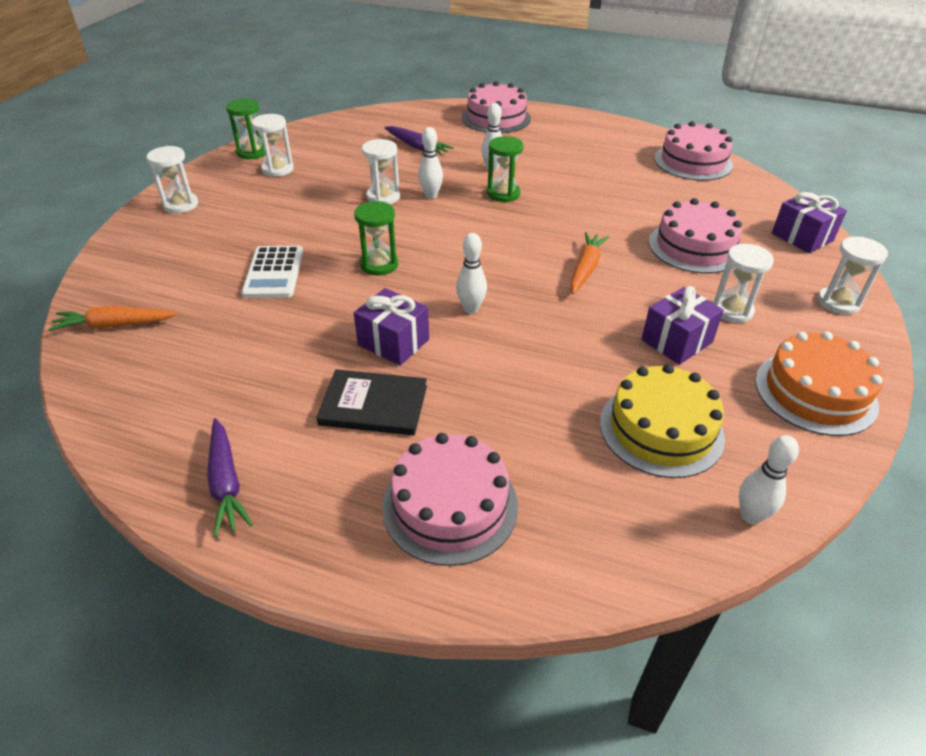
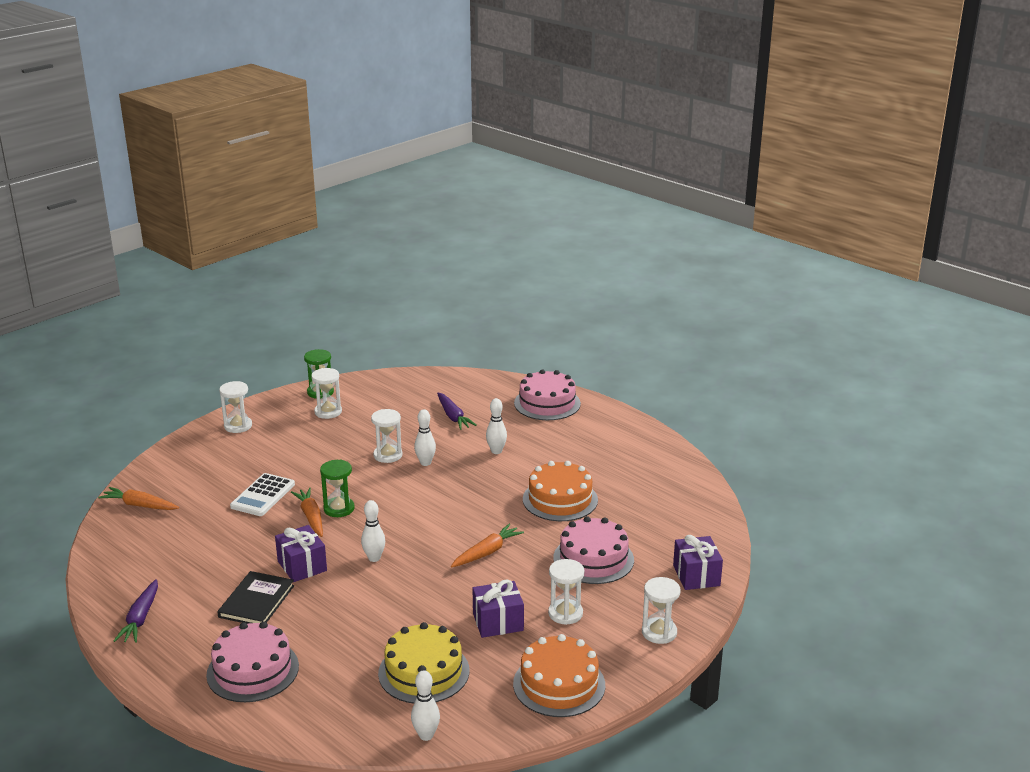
camera: 25 degrees right, 15 degrees down
black book [316,369,427,435] -> black book turned 75 degrees clockwise [217,571,294,624]
green hourglass [487,136,524,202] -> none
pink cake [655,121,733,181] -> none
none -> orange carrot [291,488,323,537]
none -> orange cake [523,461,598,521]

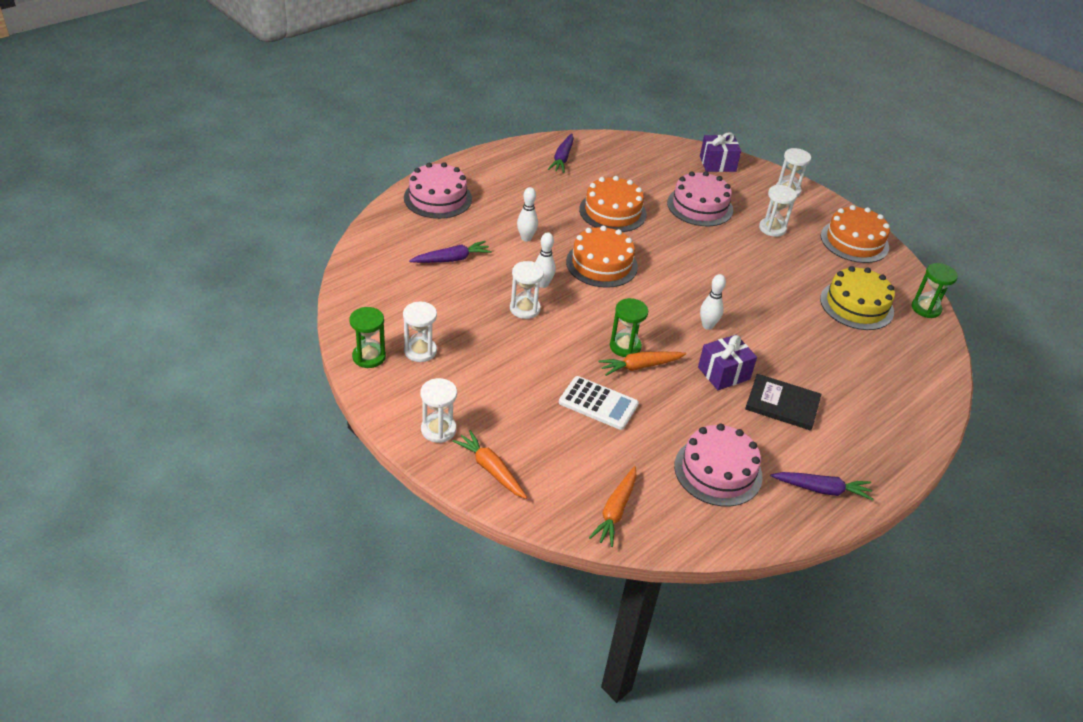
camera: 90 degrees left, 15 degrees up
pink cake [206,622,299,702] -> pink cake moved to [674,424,762,507]
white bowling pin [411,670,440,741] -> green hourglass [912,263,958,318]
orange carrot [451,524,524,567] -> orange carrot moved to [452,430,527,499]
purple gift [472,579,524,638] -> none
none -> purple carrot [548,133,574,173]
none -> orange cake [566,226,638,288]

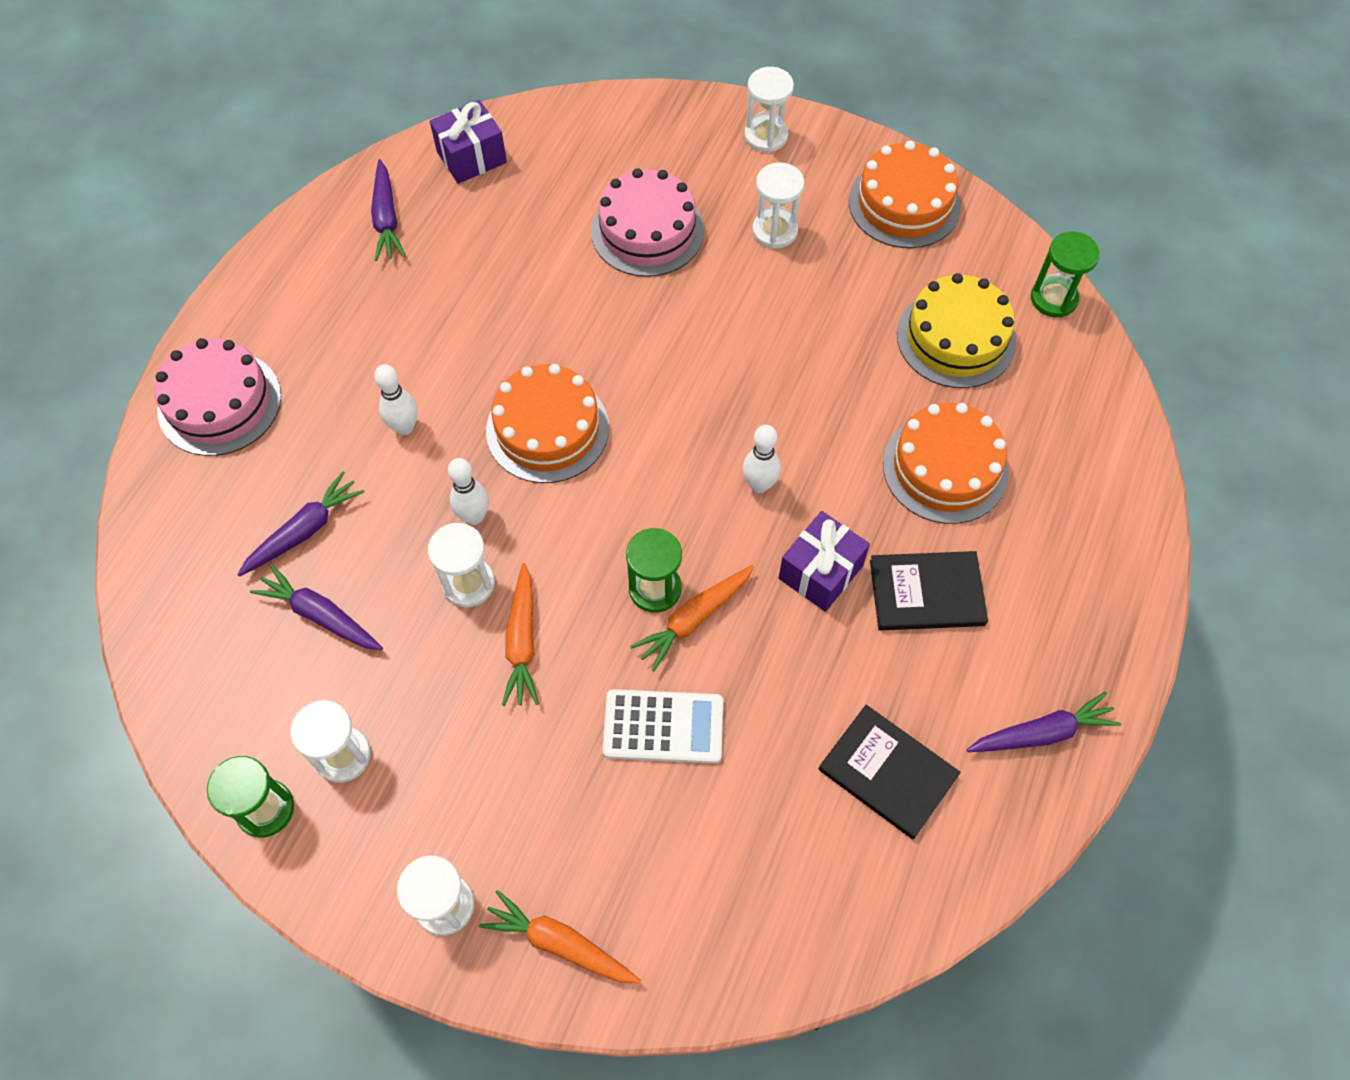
camera: 20 degrees left, 20 degrees up
orange cake [579,176,647,232] -> orange cake moved to [883,403,1009,524]
orange carrot [589,466,637,547] -> orange carrot moved to [502,563,539,706]
pink cake [674,424,762,507] -> black book [819,705,961,839]
purple gift [700,132,741,172] -> purple gift moved to [430,100,507,184]
none -> purple carrot [250,565,383,650]

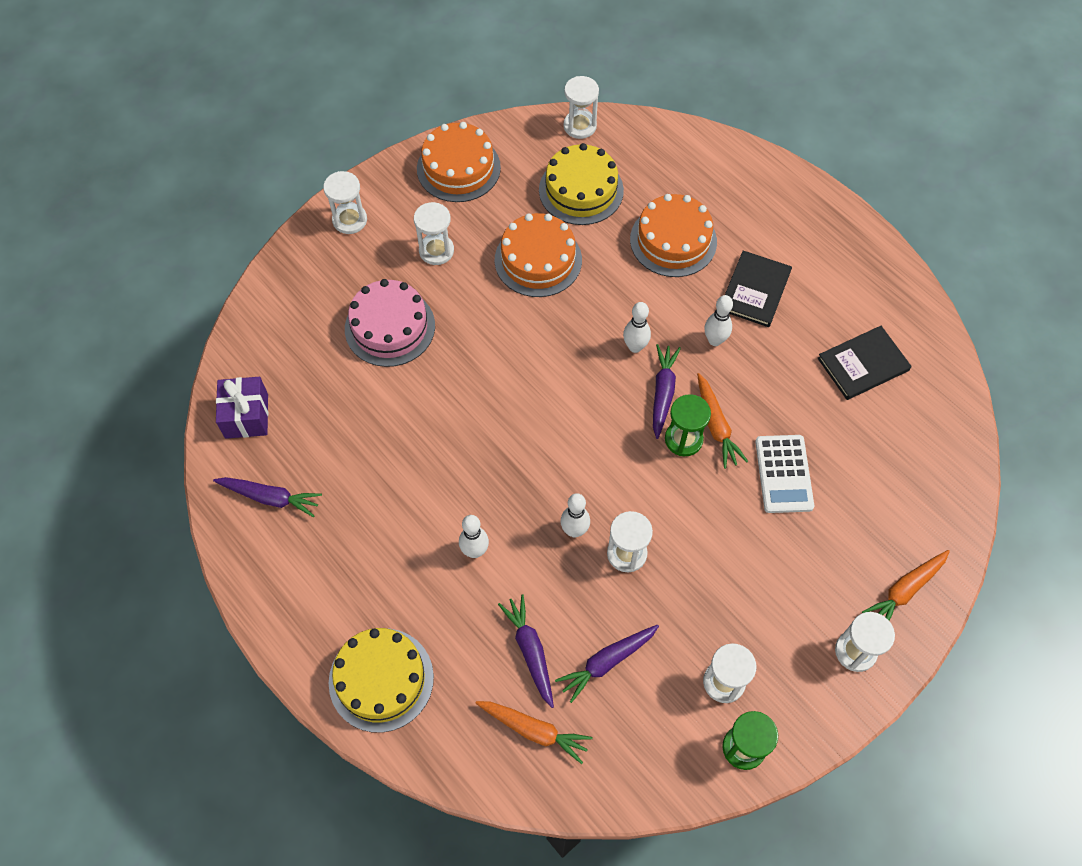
camera: 65 degrees left, 0 degrees up
pink cake [154,338,281,456] -> yellow cake [329,628,434,733]
orange cake [486,364,609,483] -> orange cake moved to [495,213,582,297]
orange carrot [502,563,539,706] -> orange carrot moved to [476,701,593,764]
white calculator [603,689,723,763] -> white calculator turned 150 degrees clockwise [755,435,814,513]
purple gift [779,511,870,612] -> white bowling pin [705,295,733,346]
purple carrot [967,692,1121,752] -> purple carrot moved to [653,344,681,439]
green hourglass [1031,231,1100,318] -> white hourglass [564,76,599,139]

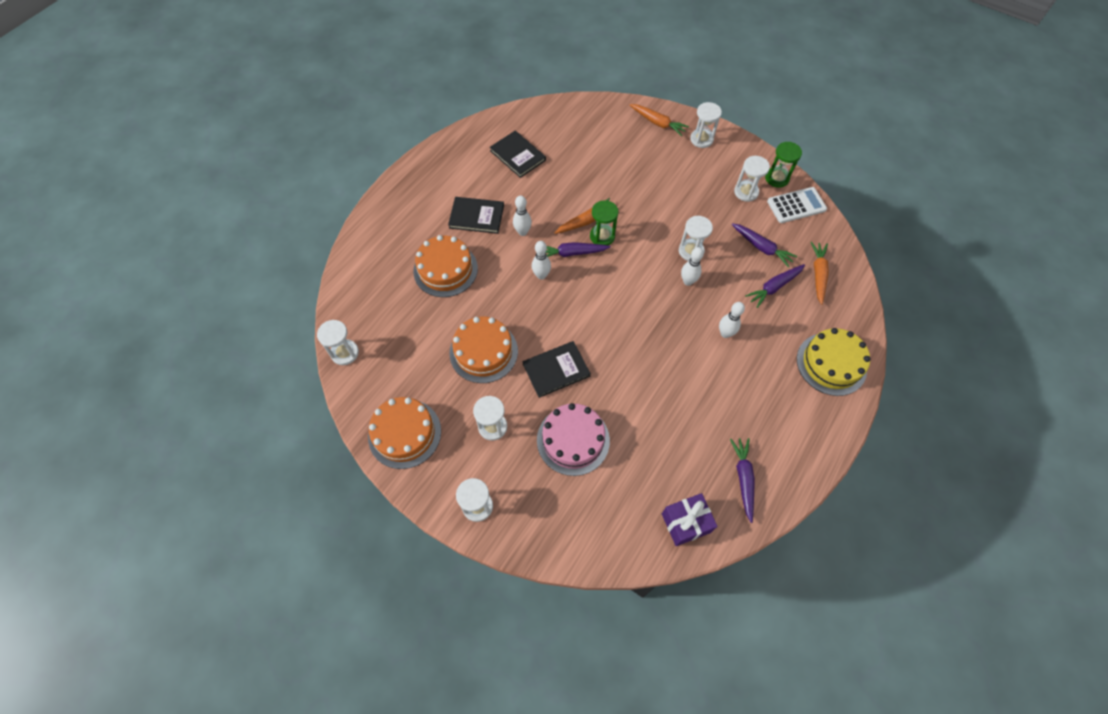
camera: 105 degrees left, 0 degrees up
yellow cake [539,143,624,225] -> none
white calculator [755,435,814,513] -> white calculator moved to [767,187,827,223]
none -> black book [523,341,591,398]

